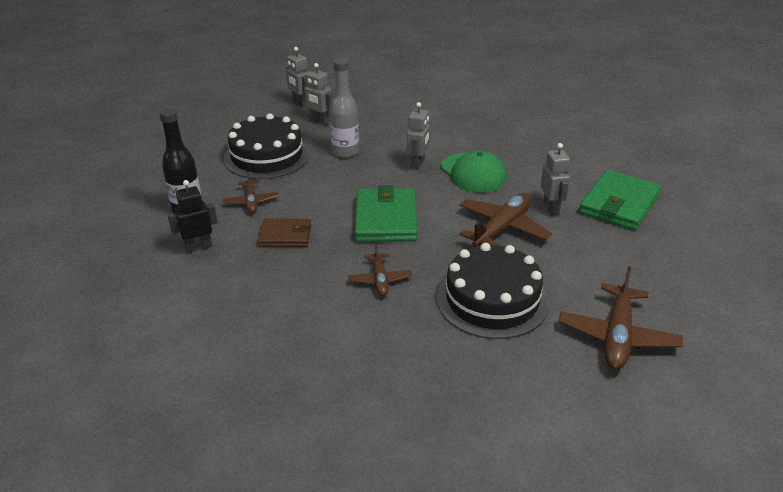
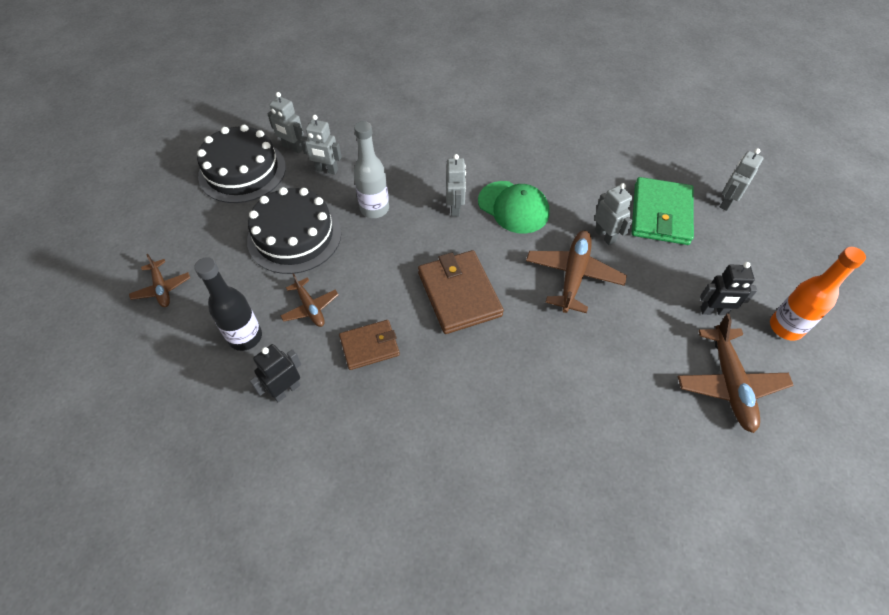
camera: 20 degrees left, 20 degrees up
brown plane [348,242,412,296] -> brown plane moved to [129,254,190,307]
green wallet [355,185,418,242] -> brown wallet [418,250,504,334]
black cake [437,243,549,339] -> black cake moved to [197,125,286,203]
none -> black robot [700,262,757,315]
none -> grey robot [720,148,763,211]
none -> orange bottle [770,247,866,341]

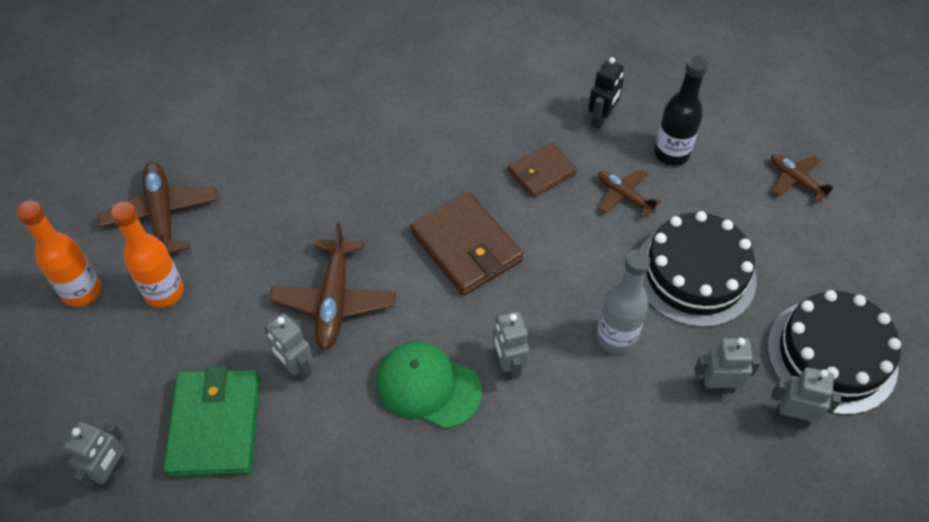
camera: 165 degrees right, 0 degrees up
black robot [700,262,757,315] -> orange bottle [111,202,184,308]

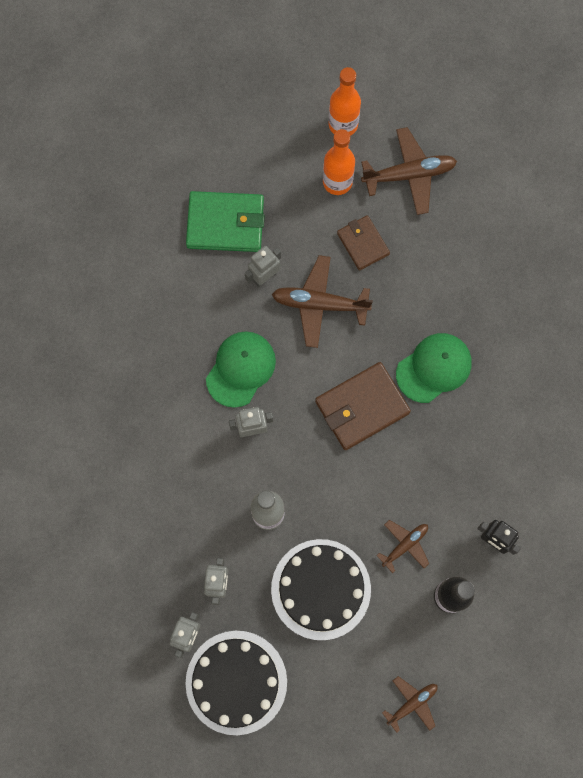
camera: 95 degrees right, 20 degrees up
grey robot [64,422,126,490] -> none
brown wallet [508,142,577,198] -> brown wallet moved to [337,215,390,270]
none -> green cap [396,333,472,403]

